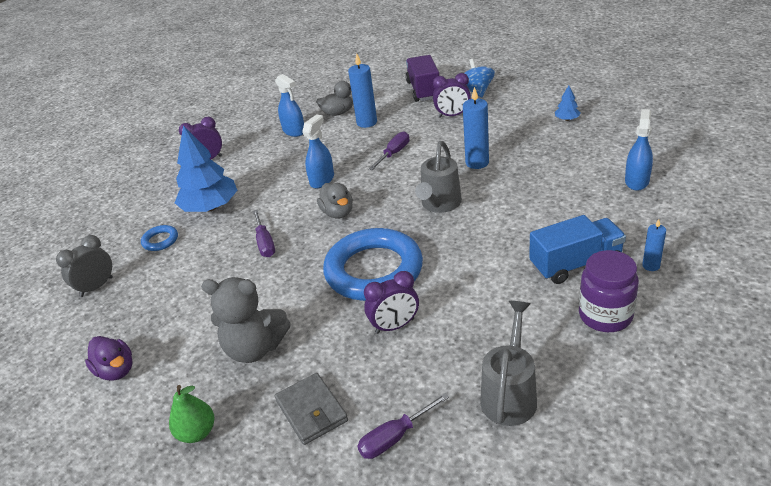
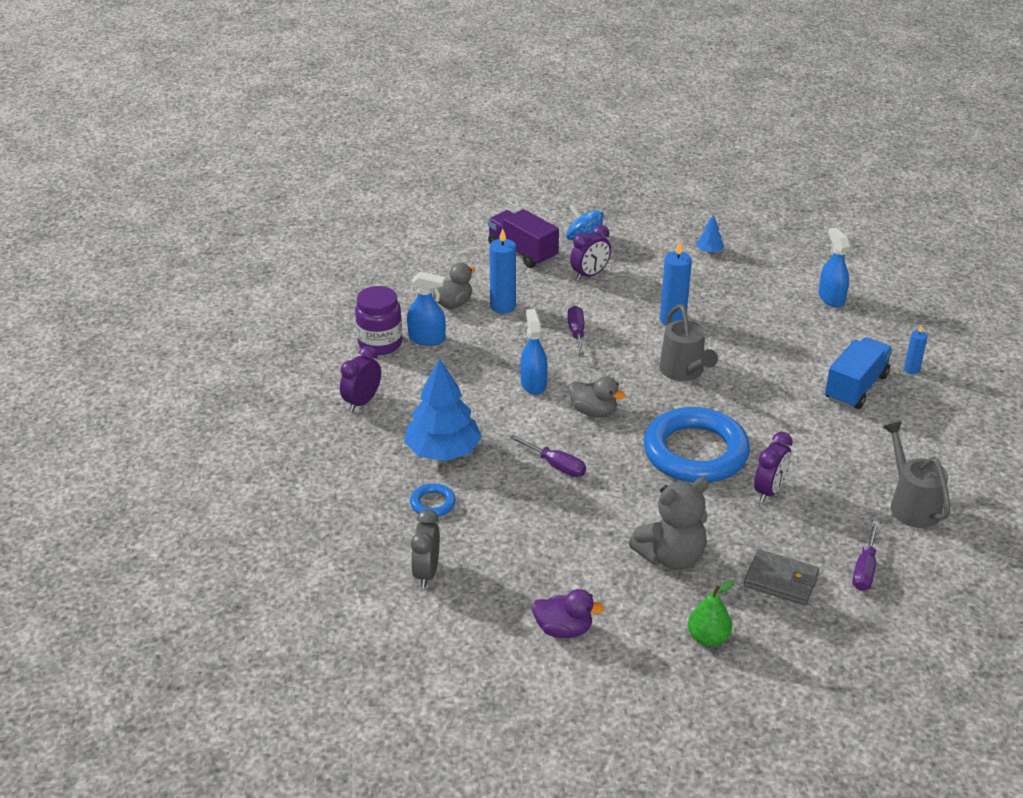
camera: 40 degrees left, 0 degrees up
purple jar [579,250,639,332] -> purple jar moved to [355,286,402,355]

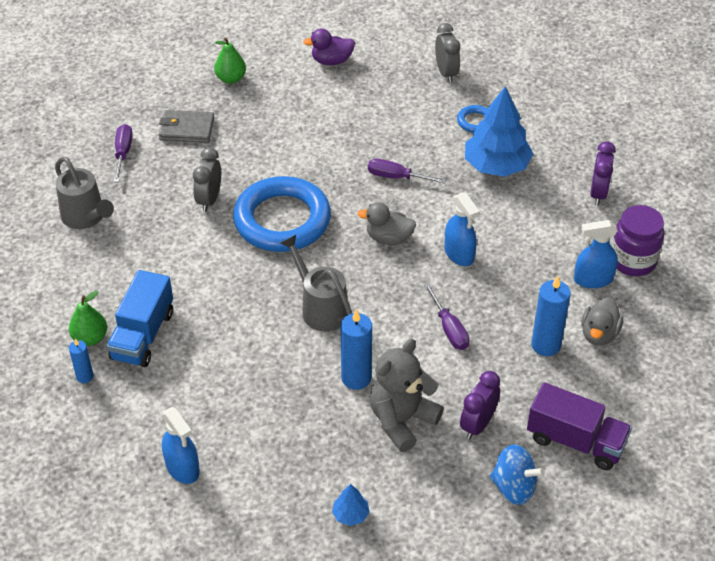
camera: 160 degrees right, 10 degrees up
grey teddy bear [629,477,709,570] -> grey teddy bear moved to [370,339,444,452]
purple clock [754,432,793,502] -> grey clock [193,148,221,212]
none -> green pear [69,291,107,346]

